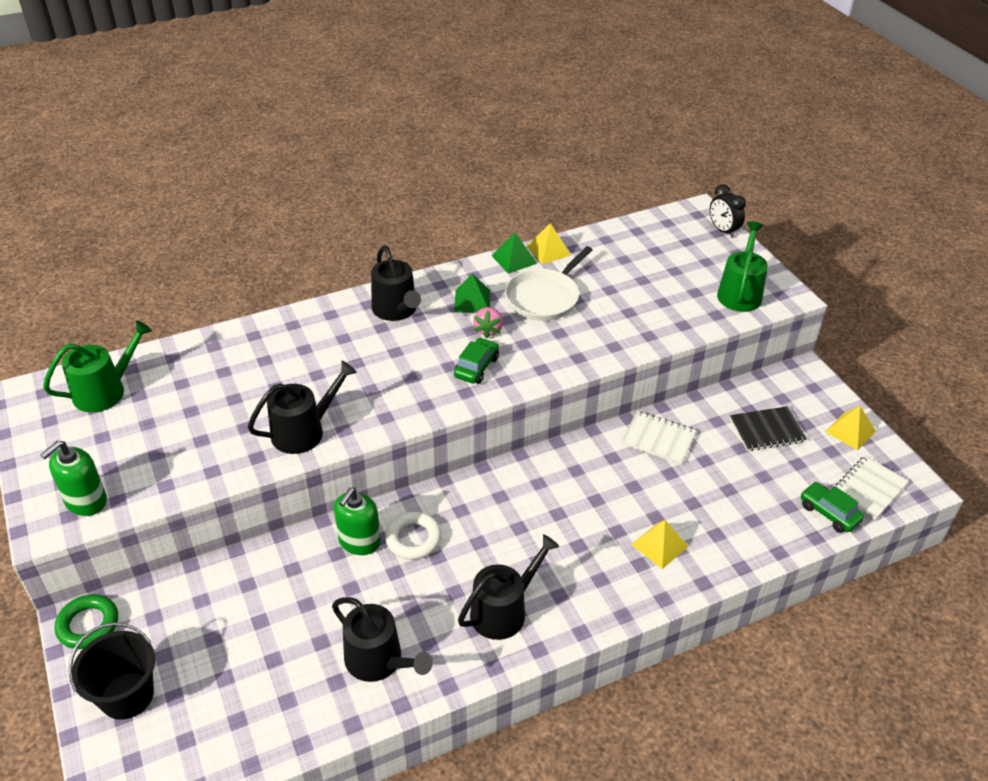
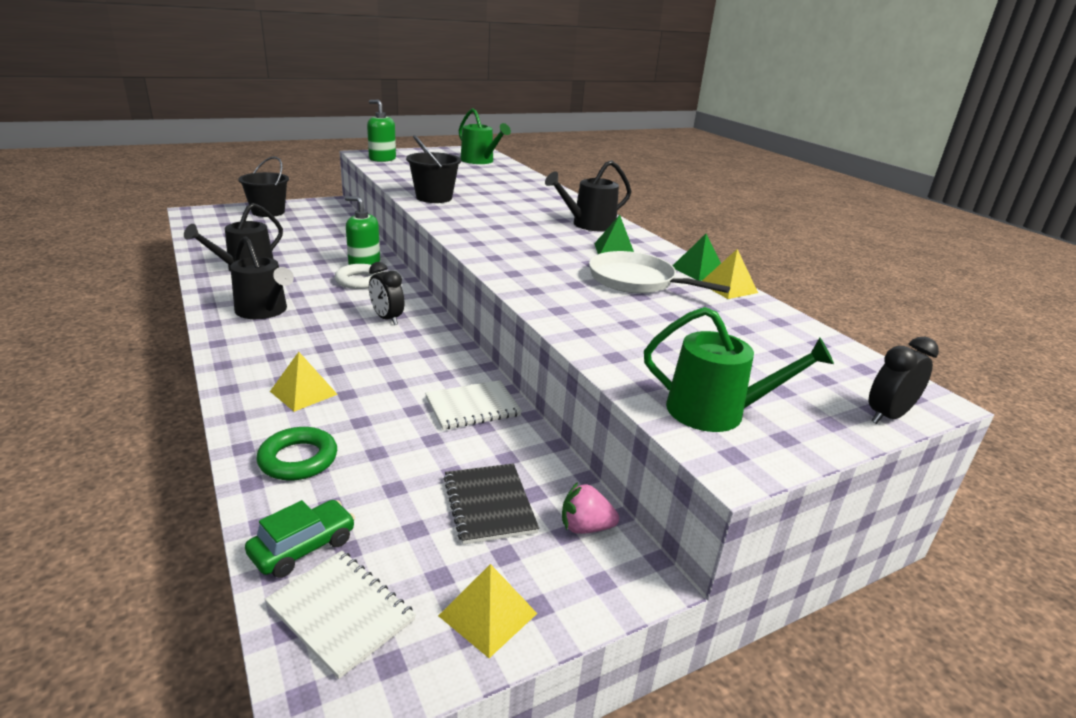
camera: 85 degrees right, 15 degrees down
green ring [55,594,118,649] -> green ring moved to [256,427,337,481]
black watering can [248,361,357,454] -> black bucket [406,135,461,203]
green car [454,337,499,384] -> none
pink strawberry [473,307,503,339] -> pink strawberry moved to [562,482,619,534]
white notebook [621,411,697,464] -> white notebook turned 45 degrees clockwise [425,380,522,430]
none -> black clock [369,262,404,325]

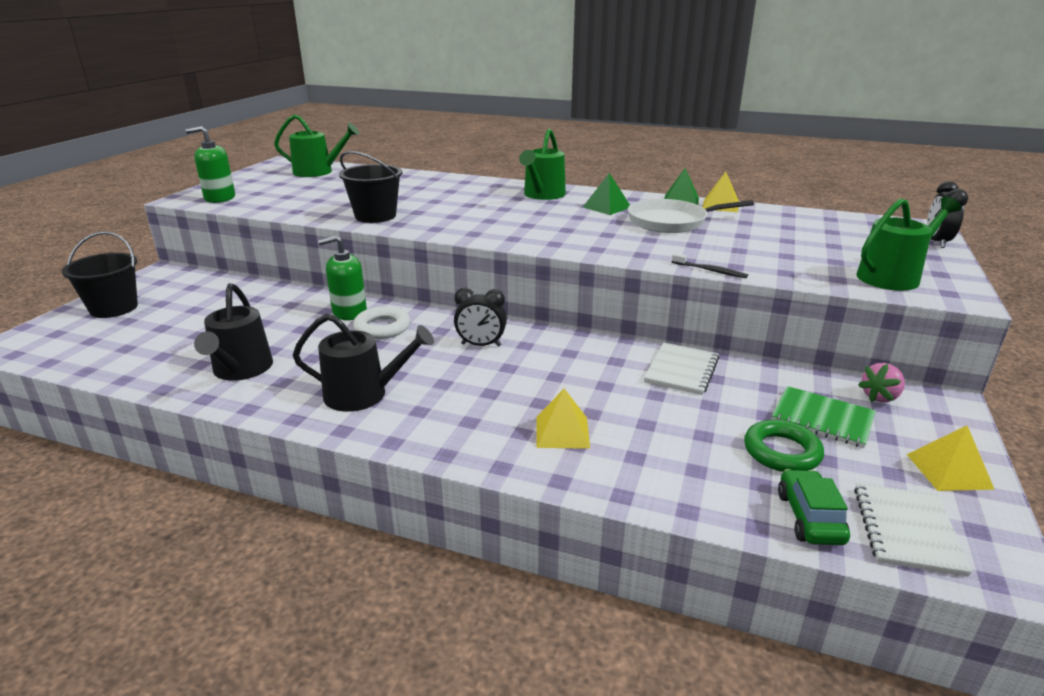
camera: 40 degrees left, 0 degrees up
green ring [256,427,337,481] -> green ring moved to [744,420,824,472]
white notebook [265,550,416,679] -> white notebook turned 75 degrees counterclockwise [854,483,973,577]
black notebook [444,463,539,545] -> green notebook [772,386,876,448]
black watering can [545,160,631,231] -> green watering can [519,129,566,200]
none -> black toothbrush [672,253,748,278]

